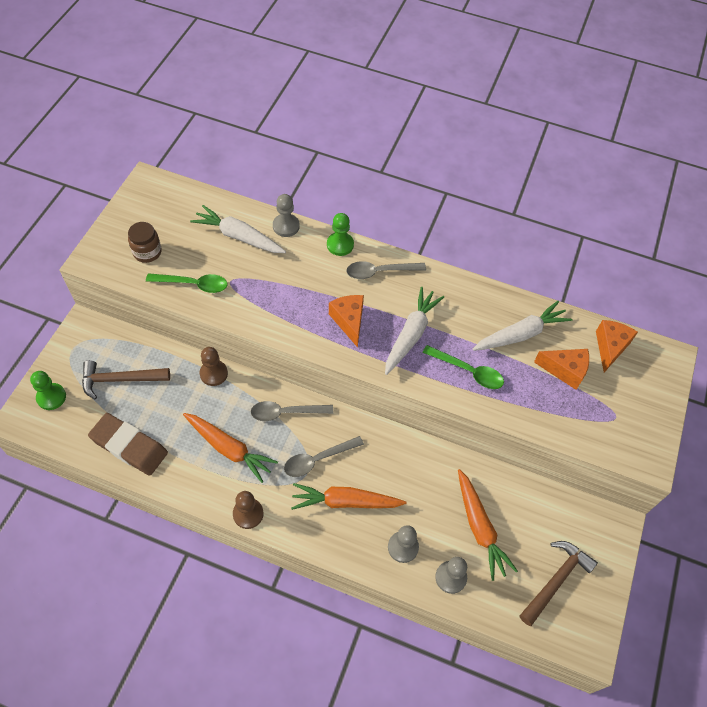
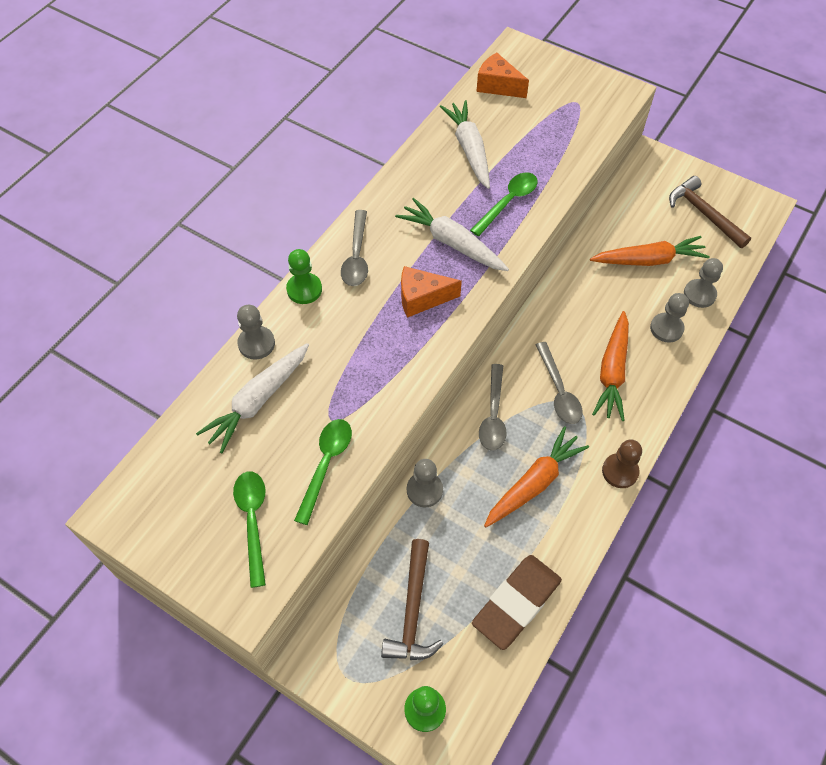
camera: 75 degrees left, 0 degrees up
brown jar [128,222,162,263] -> green spoon [233,471,266,588]
brown pawn [200,347,228,386] -> grey pawn [407,459,443,508]
orange cheese [534,349,589,390] -> none

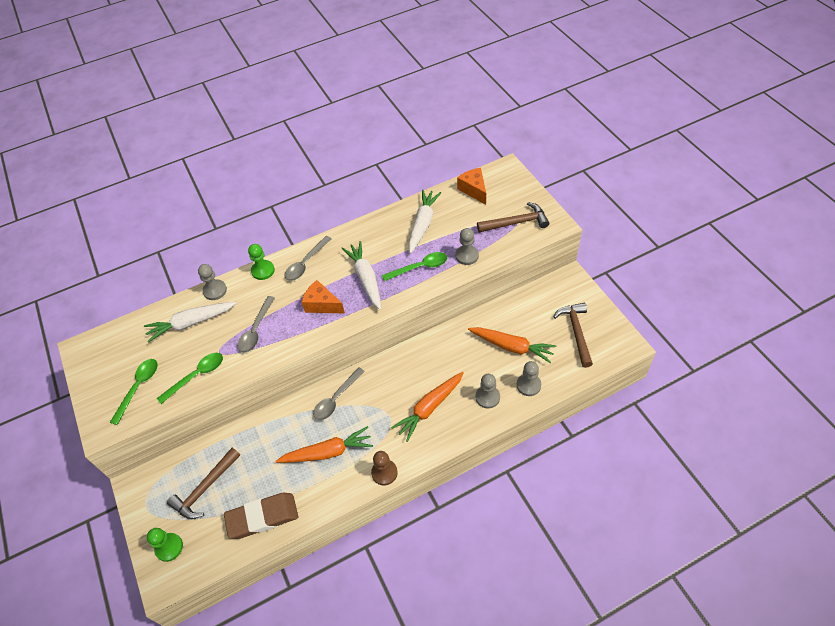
camera: 35 degrees right, 5 degrees down
grey pawn [407,459,443,508] -> grey pawn moved to [455,228,479,265]
grey spoon [536,342,583,424] -> grey spoon moved to [238,296,275,353]
none -> brown hammer [477,202,549,233]

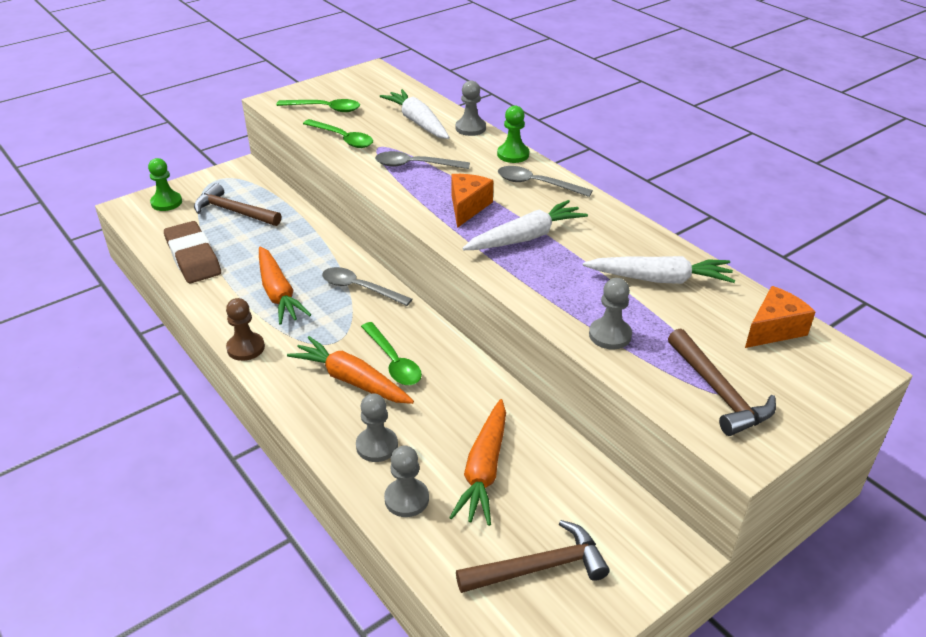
camera: 75 degrees right, 15 degrees down
green spoon [382,252,447,281] -> green spoon moved to [361,322,422,385]

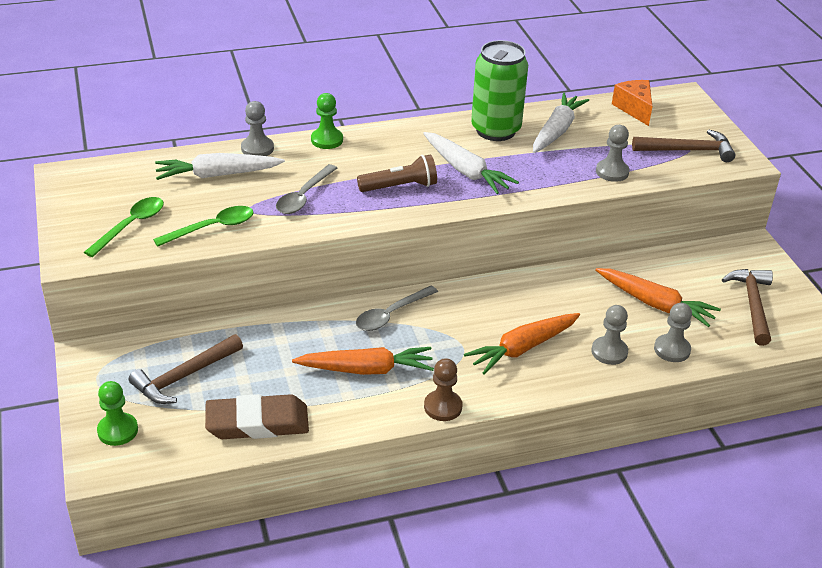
camera: 70 degrees left, 0 degrees up
green spoon [361,322,422,385] -> none
orange cheese [451,174,493,228] -> brown flashlight [357,154,437,192]
white carrot [462,200,588,250] -> white carrot turned 150 degrees clockwise [423,132,519,194]
grey spoon [498,166,593,197] -> none
none -> green can [471,40,528,141]

